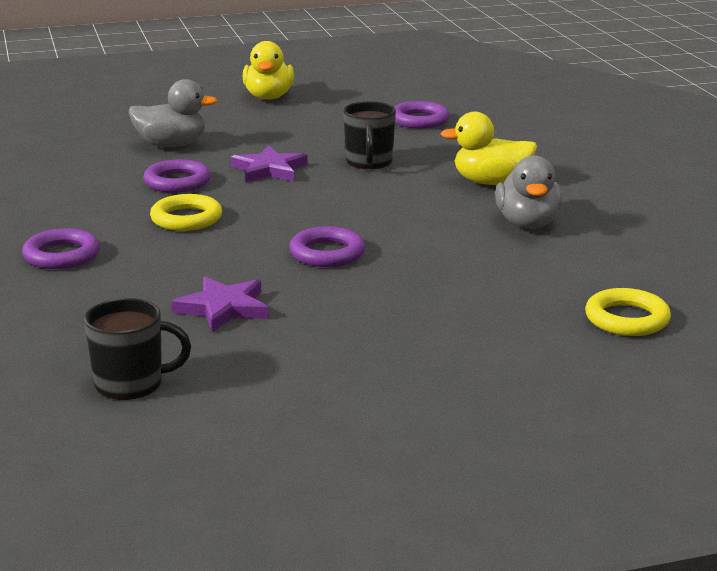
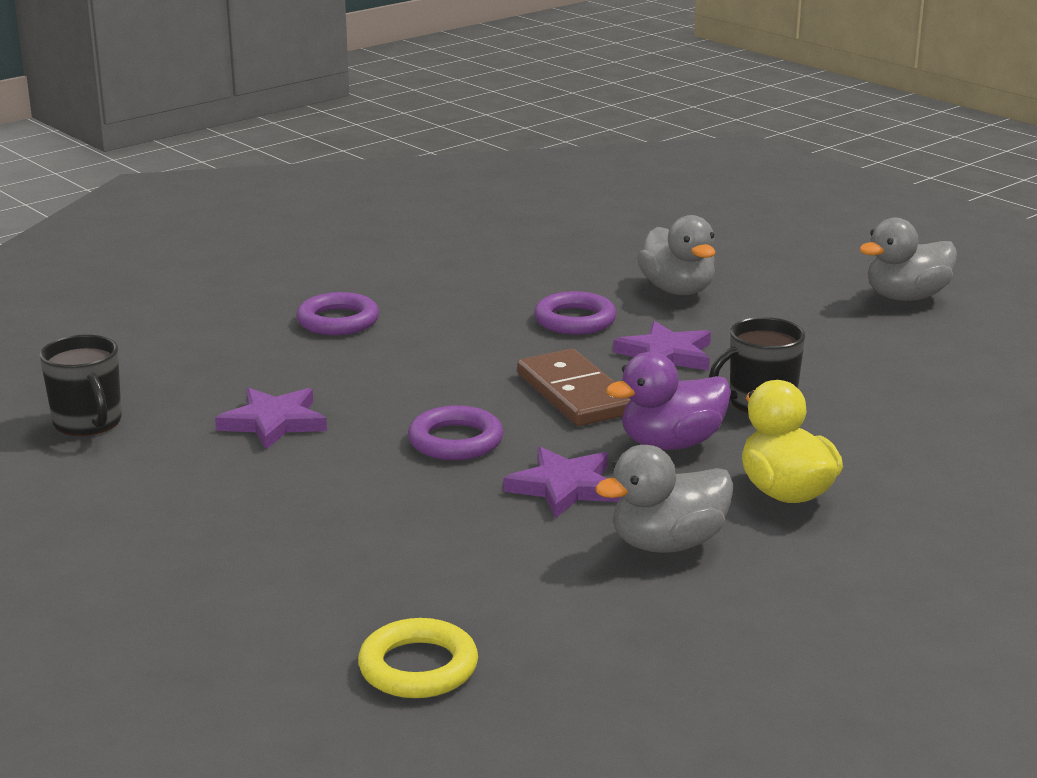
camera: 65 degrees right, 0 degrees up
yellow ring [150,194,222,231] -> none
yellow duck [243,41,294,100] -> grey duck [859,218,957,301]
purple ring [394,101,450,129] -> none
none -> purple star [503,447,622,518]
none -> brown domino [517,349,630,426]
none -> purple duck [606,352,731,450]

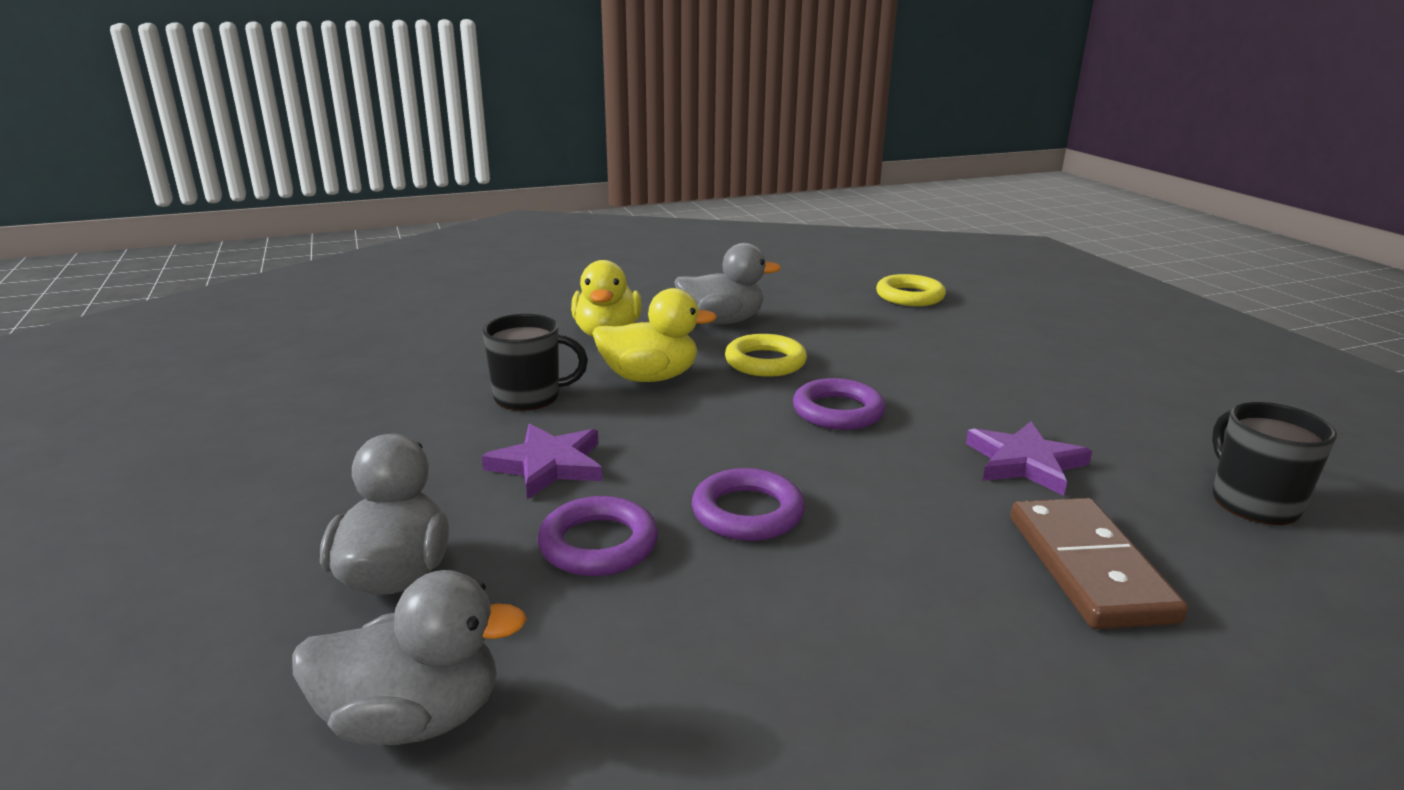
camera: 160 degrees left, 0 degrees up
purple ring [296,292,379,335] -> purple ring moved to [692,468,805,541]
purple star [503,447,622,518] -> yellow ring [725,334,807,377]
brown domino [517,349,630,426] -> brown domino moved to [1010,498,1188,629]
purple duck [606,352,731,450] -> yellow duck [592,288,717,382]
grey duck [859,218,957,301] -> grey duck moved to [292,570,527,745]

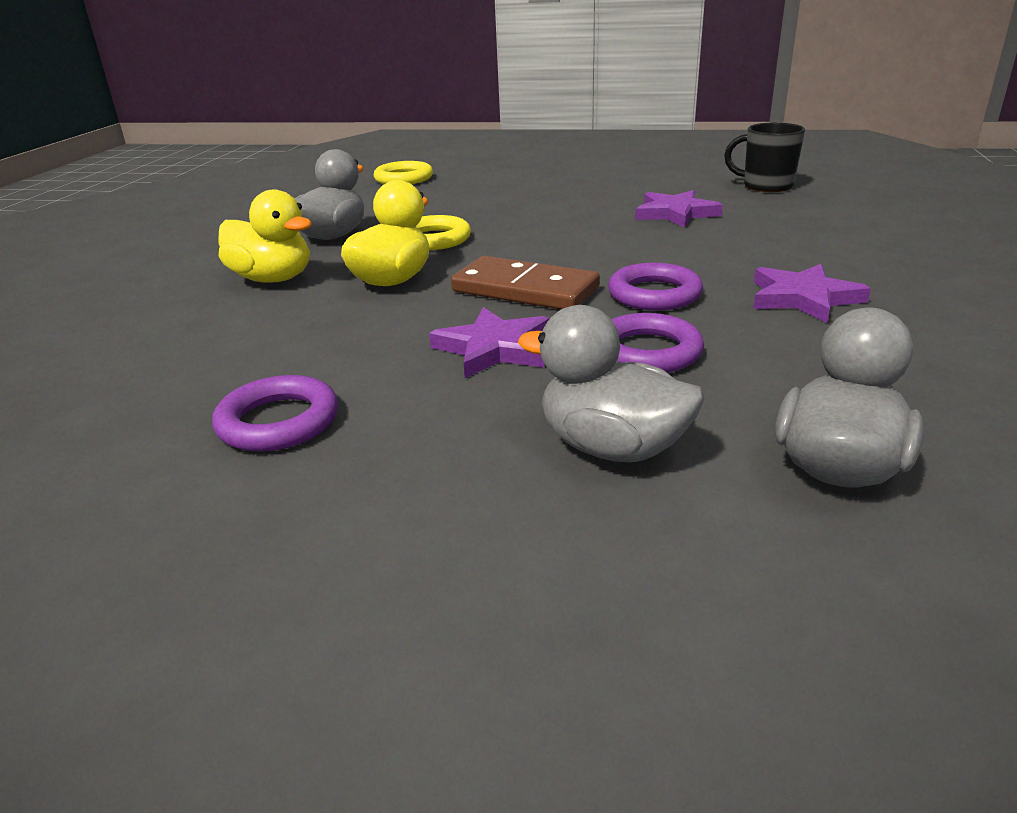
camera: 55 degrees left, 5 degrees up
black mug [483,314,588,411] -> none
purple ring [793,378,886,430] -> purple ring moved to [212,375,338,451]
brown domino [1010,498,1188,629] -> brown domino moved to [451,256,600,310]
none -> purple star [753,264,871,323]

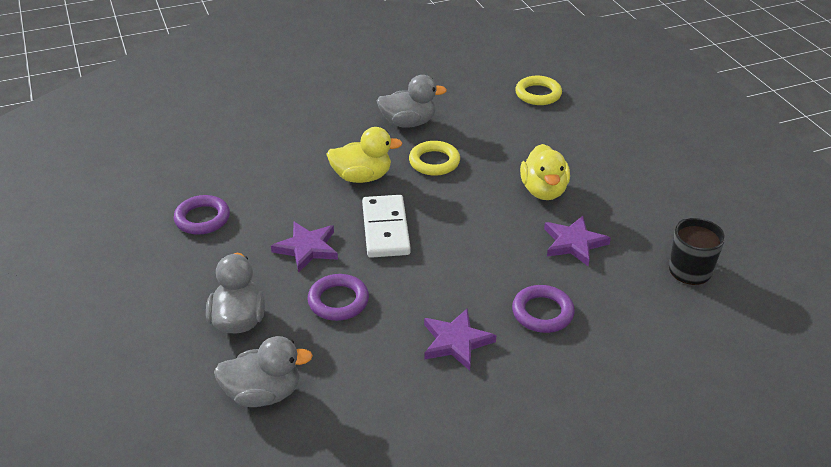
camera: 55 degrees right, 10 degrees up
yellow duck [218,189,312,283] -> yellow duck moved to [520,144,570,200]
brown domino [451,256,600,310] -> white domino [362,195,411,258]
purple ring [608,263,703,311] -> purple ring moved to [512,285,575,333]

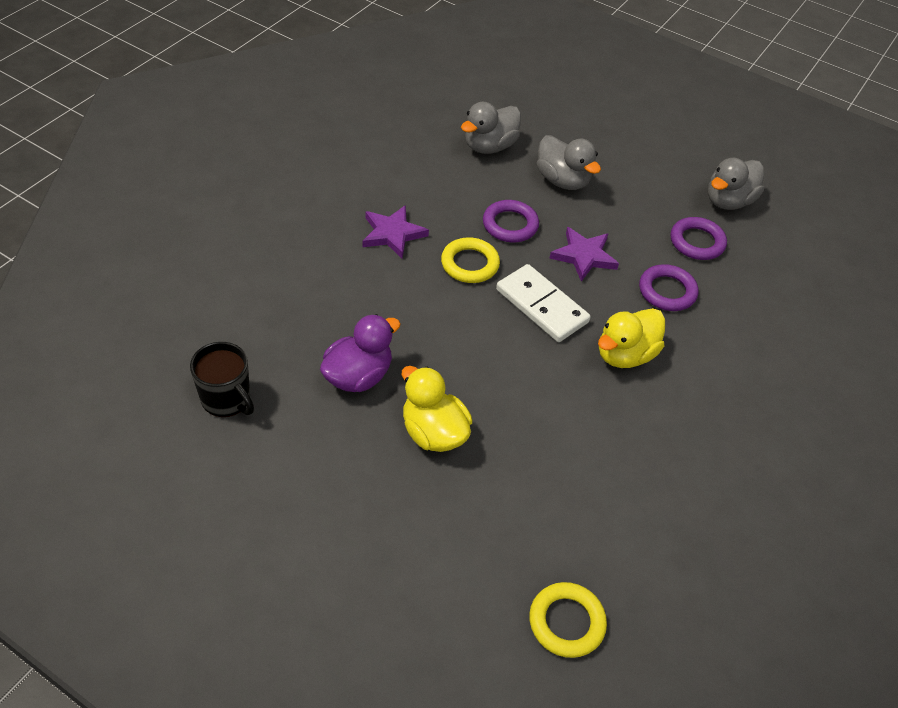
camera: 140 degrees right, 10 degrees up
grey duck [377,75,447,128] -> grey duck moved to [708,158,764,210]
yellow ring [409,141,460,176] -> yellow ring moved to [441,237,500,283]
purple ring [512,285,575,333] -> purple ring moved to [639,264,698,311]
purple star [544,216,611,266] -> purple duck [320,314,401,392]

